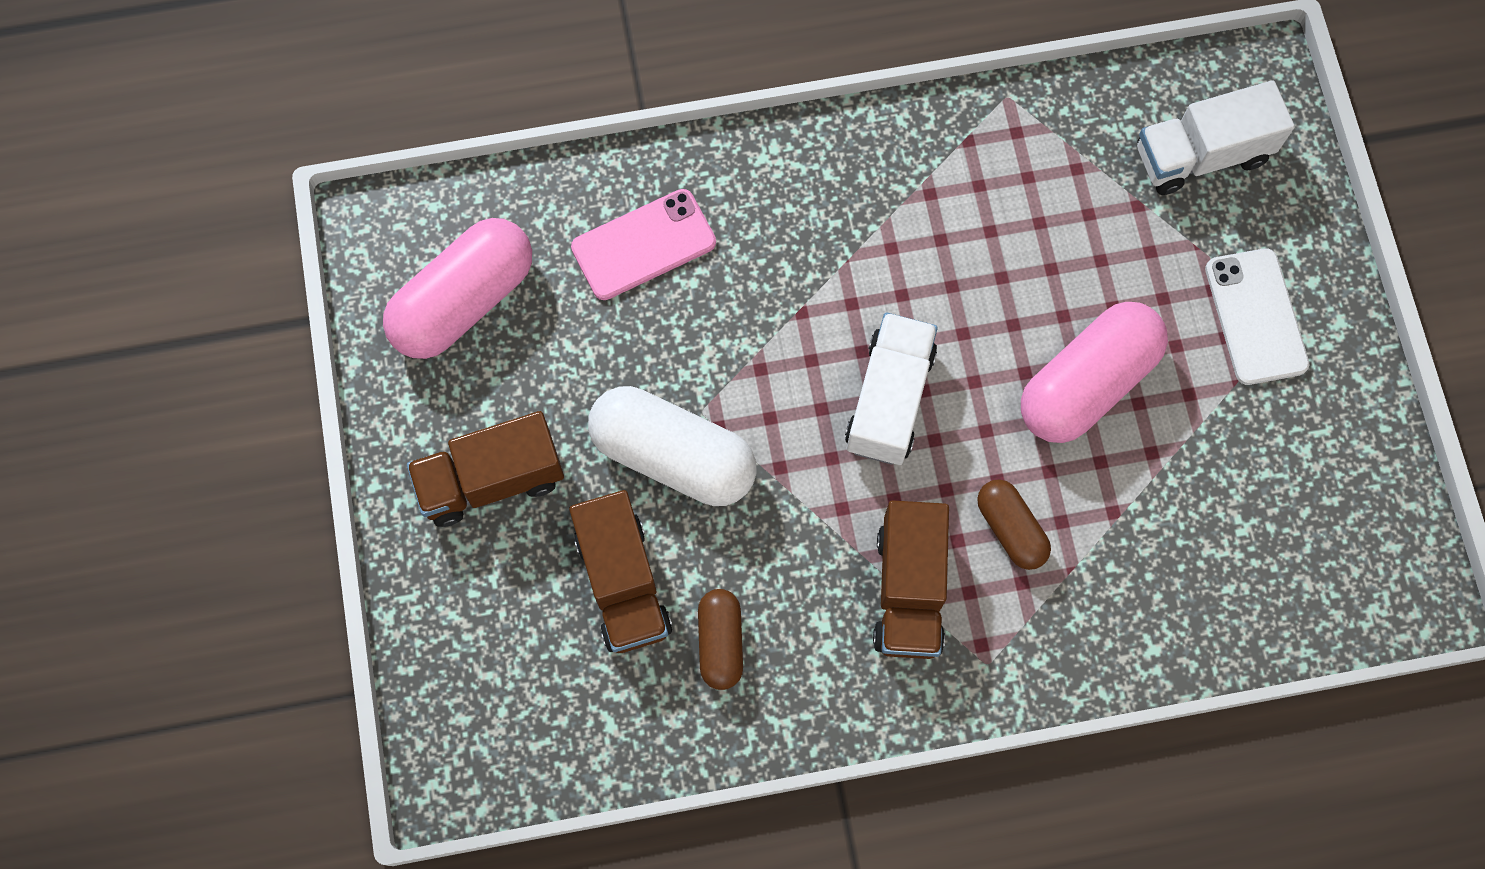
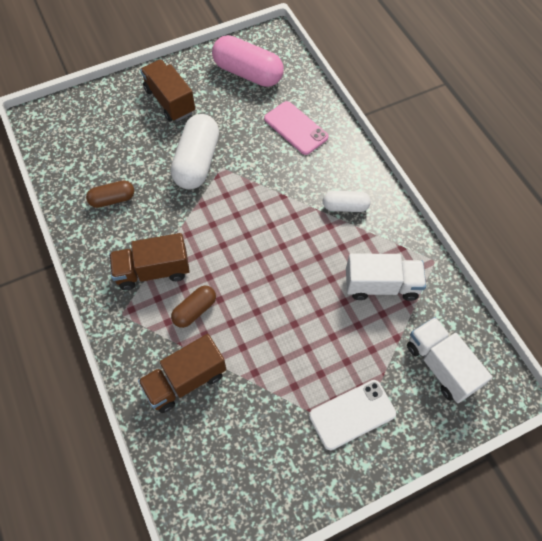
camera: 75 degrees right, 10 degrees down
brown truck [569,490,672,653] -> brown truck moved to [138,334,226,413]
white truck [845,312,938,465] -> white truck moved to [346,253,426,301]
pink capsule [1021,302,1168,443] -> none
none -> white capsule [323,191,371,212]

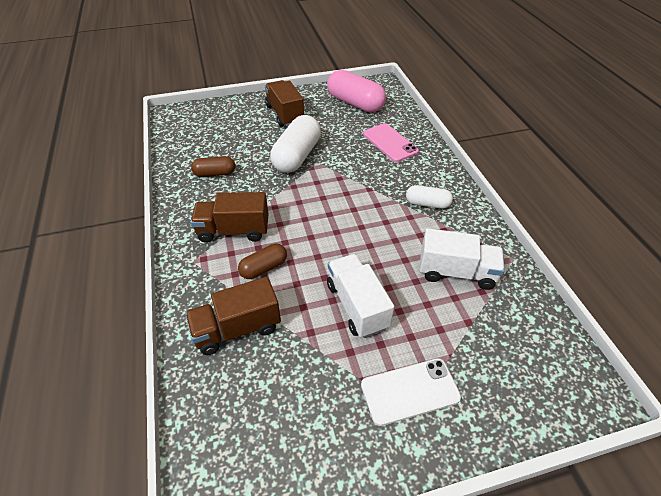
camera: 10 degrees right, 15 degrees down
white truck [407,317,492,403] -> white truck moved to [327,254,394,338]

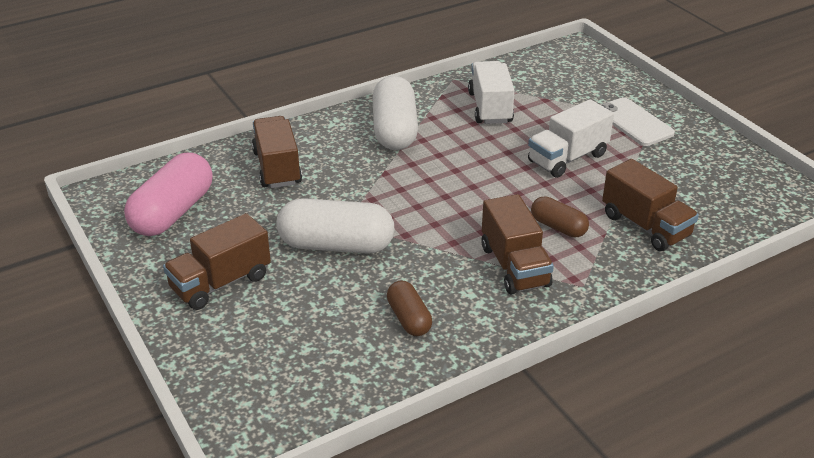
camera: 105 degrees left, 10 degrees down
pink phone [363,123,419,162] -> brown truck [252,116,302,188]
white capsule [406,185,453,209] -> white capsule [372,76,418,150], size x1.82

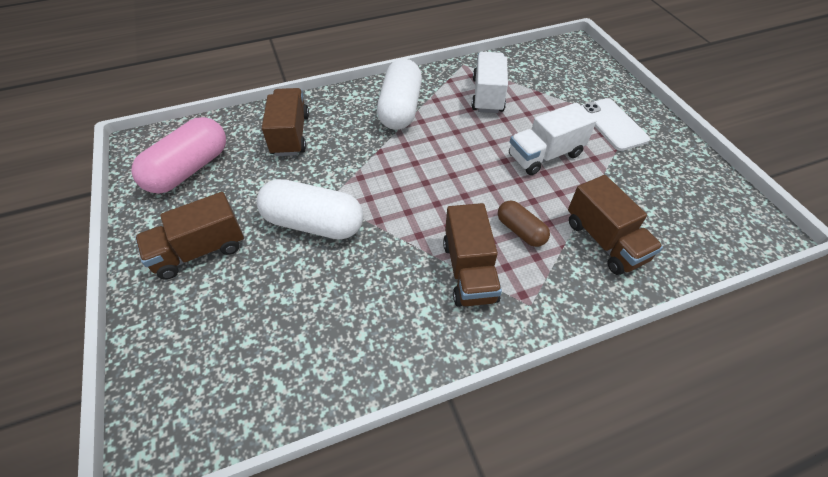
camera: 10 degrees right, 15 degrees up
brown capsule [387,280,432,336] -> none

